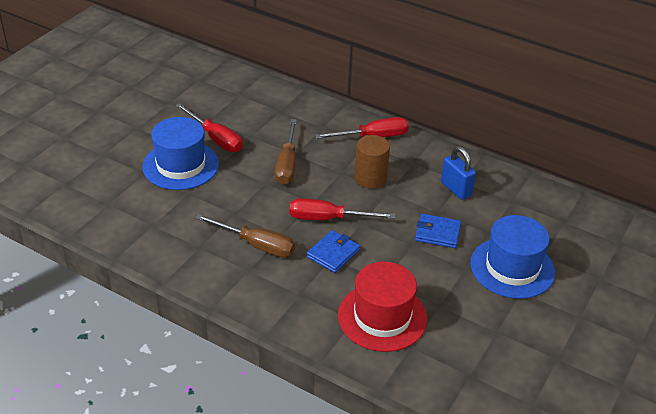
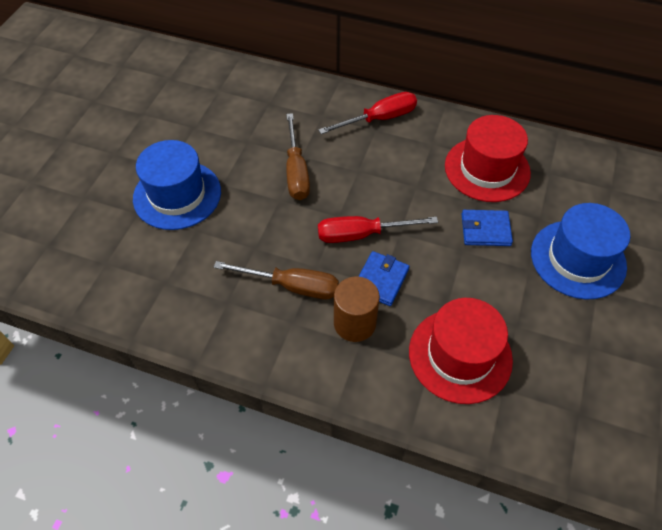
camera: 10 degrees left, 15 degrees up
red screwdriver [175,103,243,152] -> none
brown cylinder [354,135,390,189] -> brown cylinder moved to [334,276,380,342]
blue padlock [441,146,476,200] -> red hat [445,115,531,202]

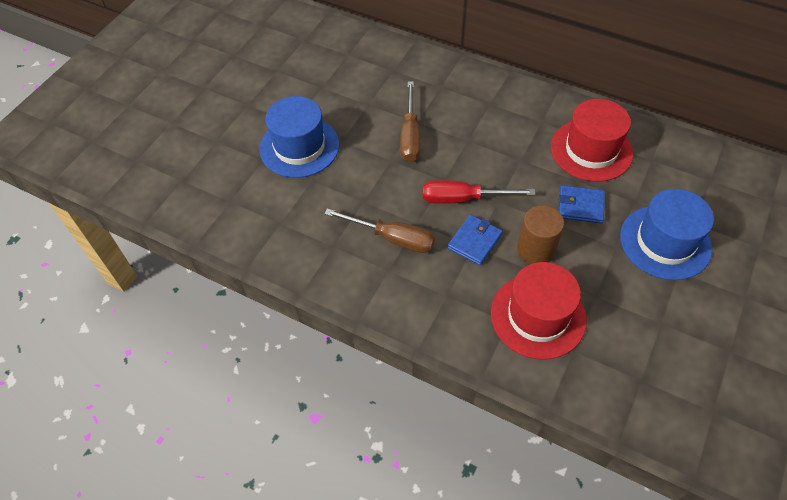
camera: 10 degrees right, 0 degrees up
red screwdriver [318,92,417,134] -> none
brown cylinder [334,276,380,342] -> brown cylinder moved to [517,205,564,264]

